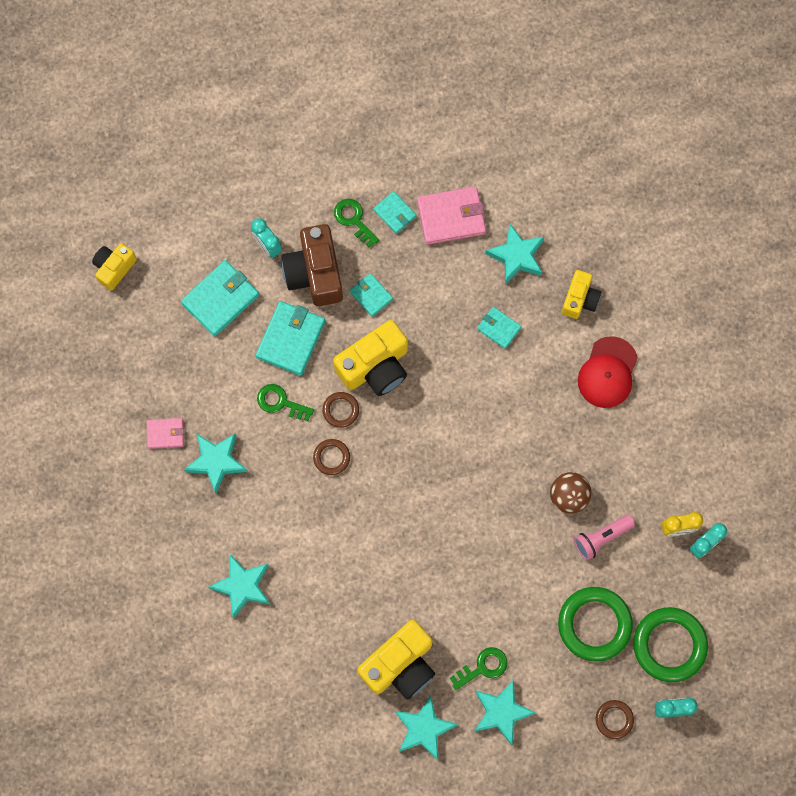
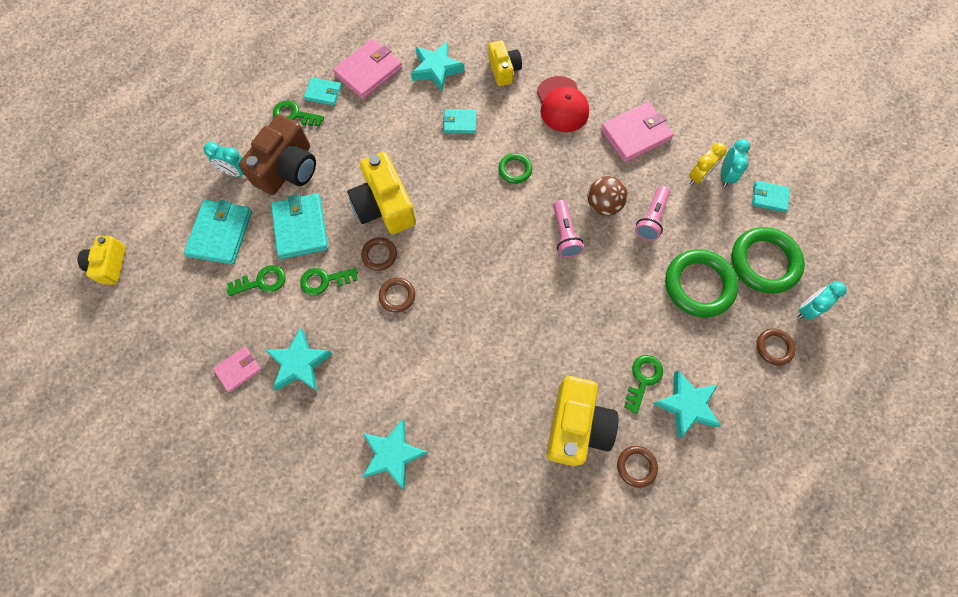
camera: 35 degrees left, 5 degrees down
brown camera [281,224,343,306] -> brown camera turned 105 degrees counterclockwise [239,114,316,195]
yellow camera [333,320,408,396] -> yellow camera turned 135 degrees clockwise [347,152,416,234]
turquoise wallet [350,273,393,317] -> turquoise wallet moved to [752,181,790,213]
turquoise star [395,695,458,760] -> brown ring [617,446,658,488]
none -> green key [227,265,286,296]
none -> green ring [498,153,532,184]
none -> pink flashlight [553,200,584,258]
none -> pink wallet [601,102,674,162]

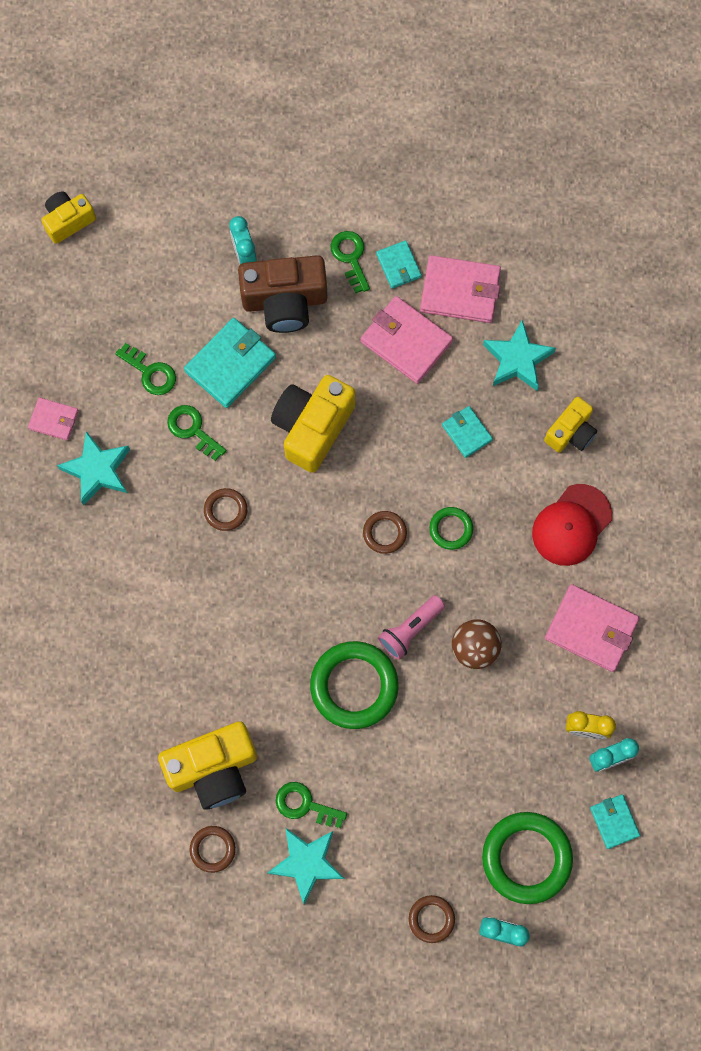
camera: 55 degrees right, 5 degrees up
turquoise wallet [184,200,252,265] -> none
brown ring [361,237,397,271] -> brown ring moved to [363,511,407,554]
turquoise star [362,418,428,489] -> none
green key [624,355,663,414] -> green key turned 150 degrees counterclockwise [276,782,347,828]
pink flashlight [635,186,670,241] -> none
green ring [665,249,738,317] -> green ring moved to [310,641,399,729]
none -> pink wallet [361,296,453,384]

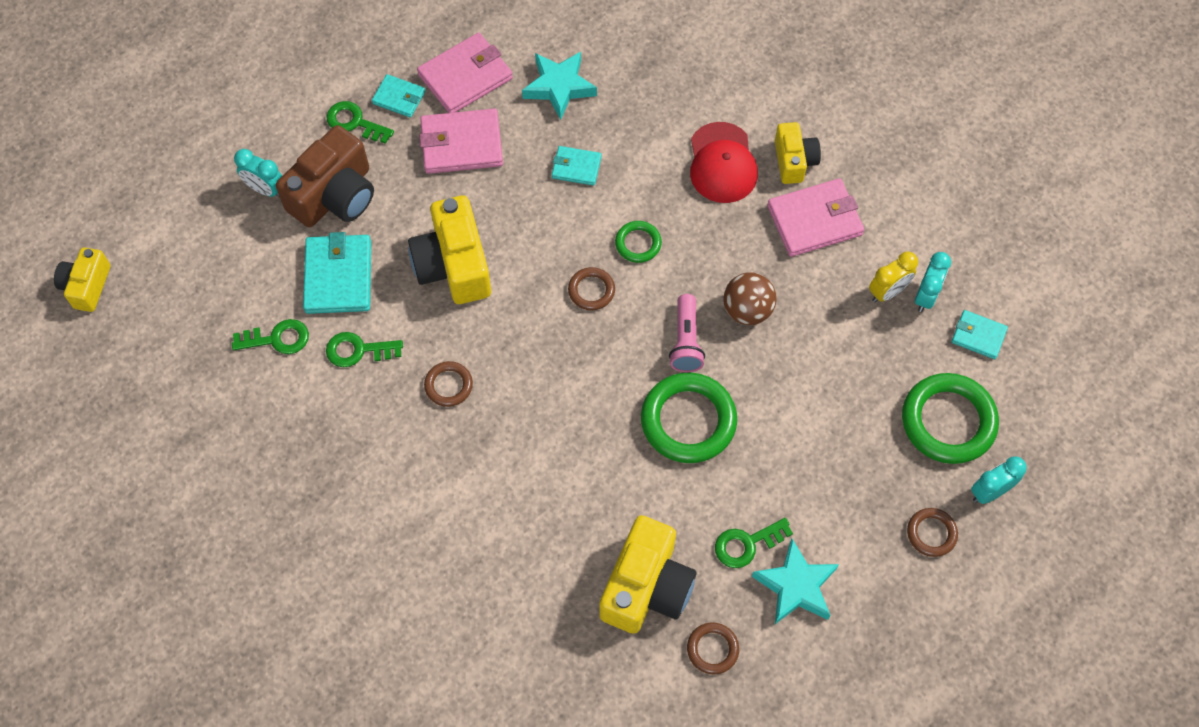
camera: 45 degrees left, 10 degrees down
pink wallet [28,398,79,441] -> none
turquoise star [57,431,130,506] -> none
yellow camera [544,397,597,452] -> yellow camera moved to [775,122,821,184]

